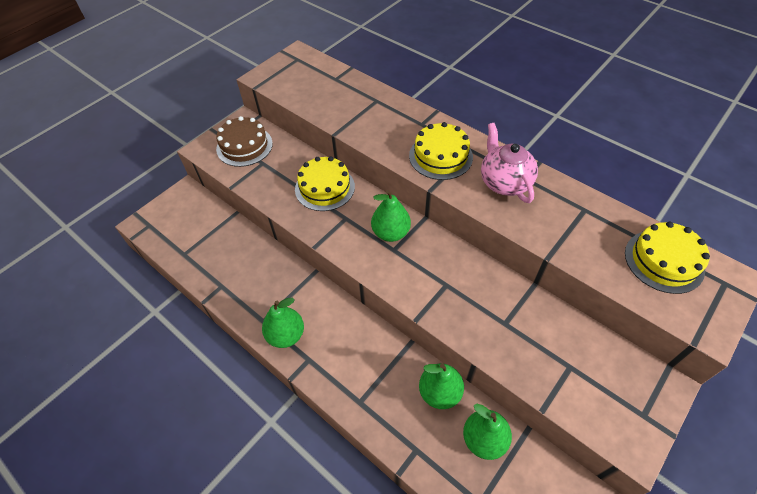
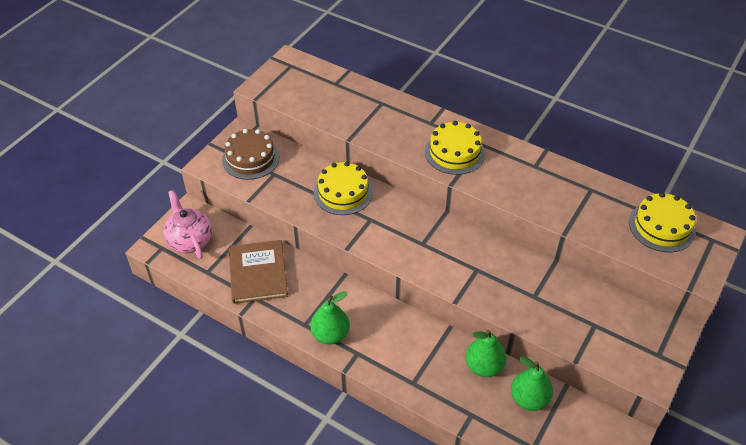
camera: 10 degrees left, 5 degrees down
green pear [371,190,411,242] -> none
pink teapot [481,123,538,203] -> pink teapot moved to [163,190,212,259]
none -> brown book [229,240,288,304]

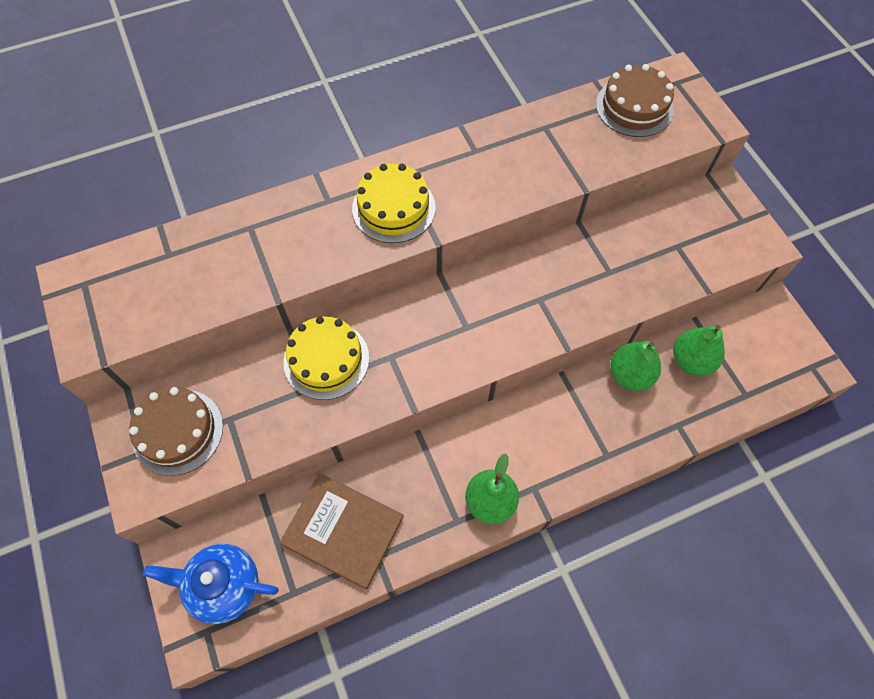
camera: 55 degrees left, 15 degrees up
pink teapot [163,190,212,259] -> blue teapot [143,544,279,624]
yellow cake [629,192,696,252] -> brown cake [596,64,674,137]

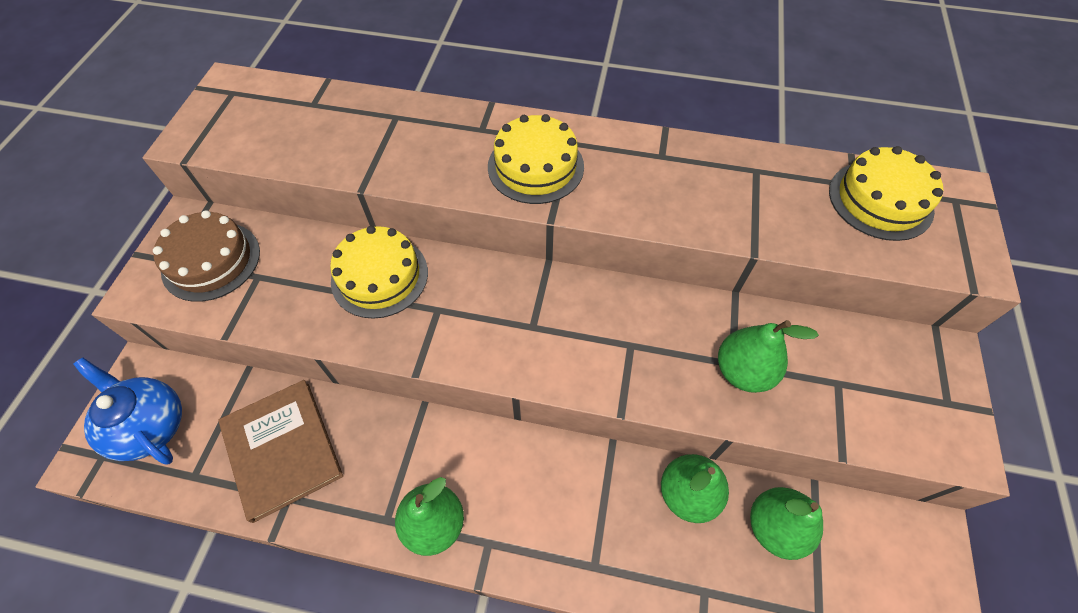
camera: 35 degrees right, 5 degrees down
brown cake [596,64,674,137] -> yellow cake [829,146,943,241]
none -> green pear [718,320,819,393]

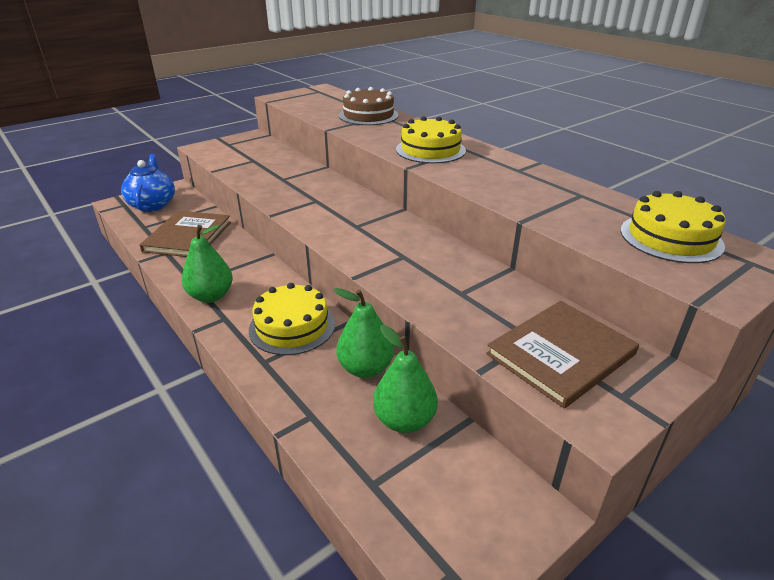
camera: 40 degrees right, 25 degrees down
brown cake [153,210,260,302] -> brown cake moved to [339,87,399,125]
yellow cake [330,226,428,319] -> yellow cake moved to [249,283,335,355]
green pear [718,320,819,393] -> none
none -> brown book [486,301,639,408]

